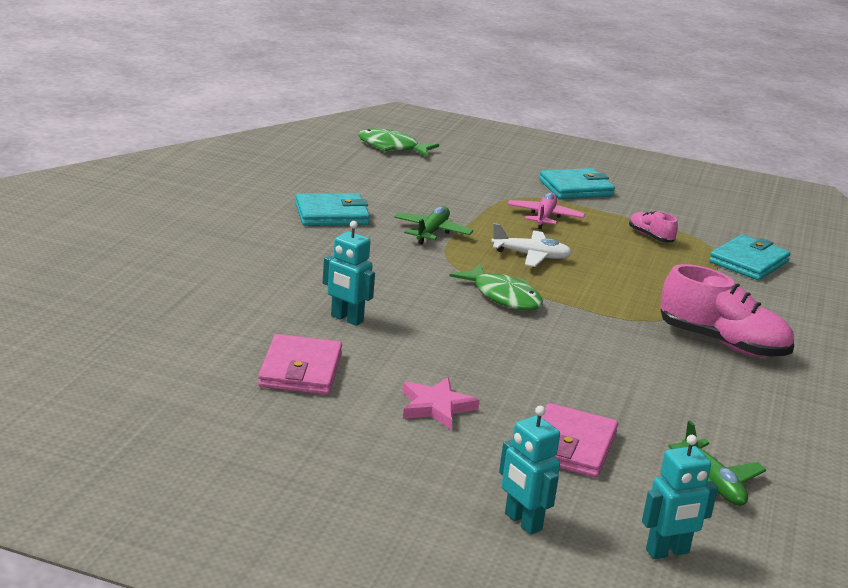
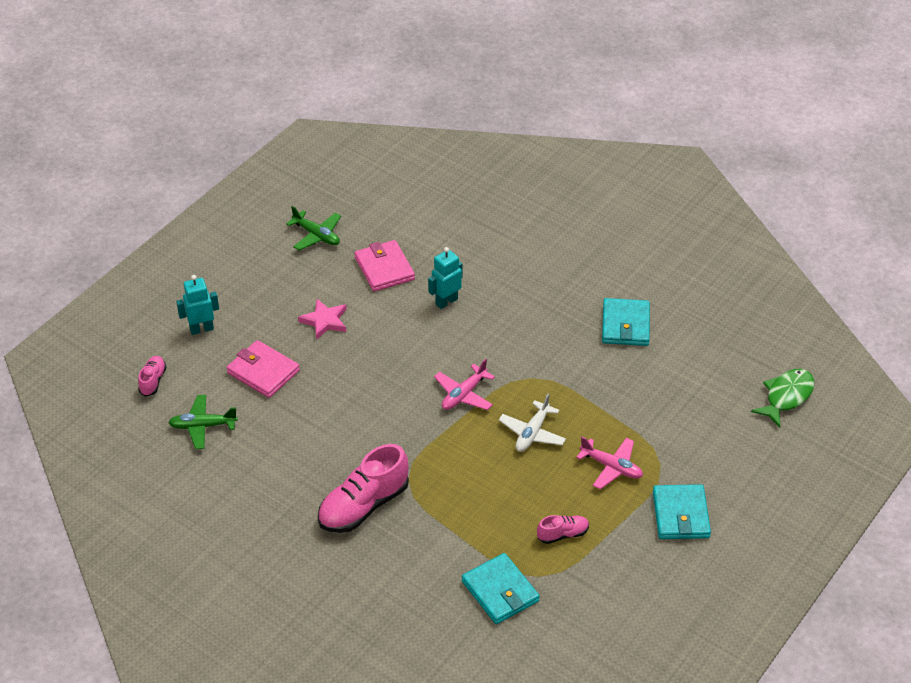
camera: 110 degrees right, 20 degrees up
pink wallet [258,334,342,395] -> pink wallet turned 45 degrees clockwise [355,240,415,292]
green plane [394,206,473,244] -> green plane moved to [286,206,341,251]
green fish [450,264,543,310] -> pink plane [434,358,495,410]
turquoise robot [642,435,718,559] -> pink shoe [138,356,167,397]

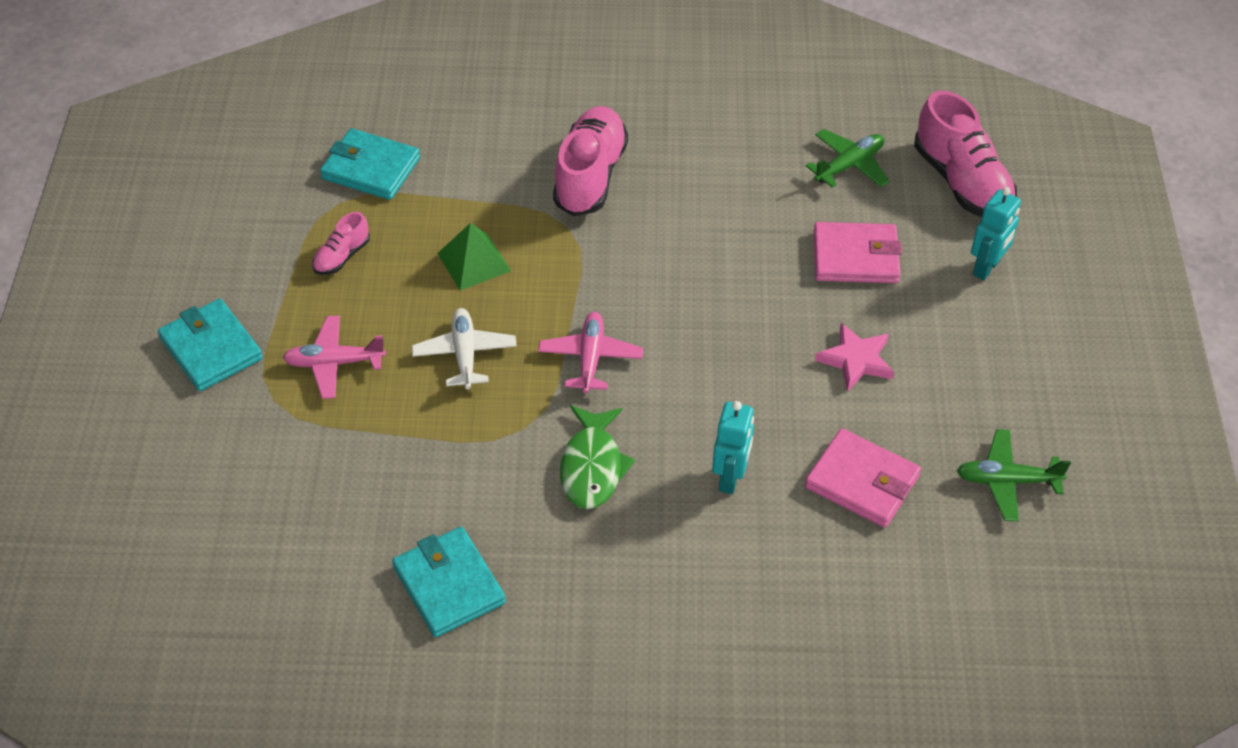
camera: 145 degrees right, 5 degrees up
pink shoe [138,356,167,397] -> pink shoe [914,90,1017,217], size x2.01
green fish [751,369,814,428] -> green fish moved to [560,405,635,509]
none -> green pyramid [437,223,511,291]

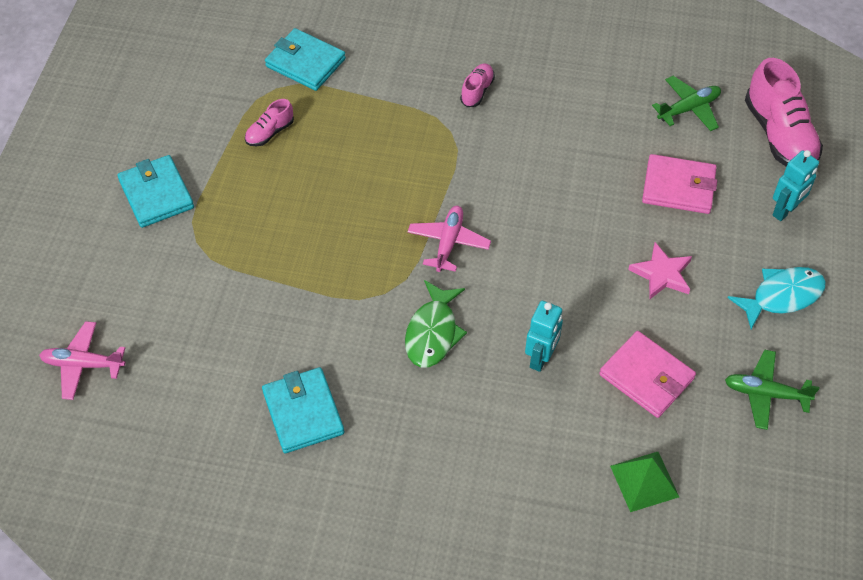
camera: 10 degrees right, 5 degrees up
pink plane [282,316,386,399] -> pink plane moved to [39,321,125,400]
white plane [412,308,517,389] -> none
green pyramid [437,223,511,291] -> green pyramid moved to [610,452,679,512]
pink shoe [553,106,628,216] -> pink shoe [460,64,495,107], size x0.50
none -> turquoise fish [728,267,826,329]

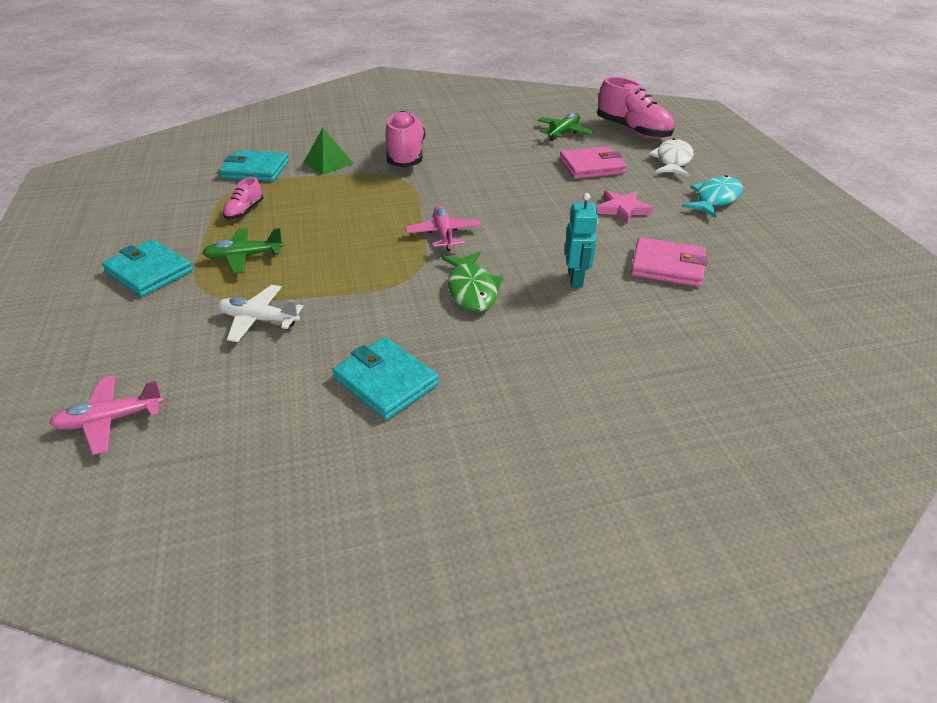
camera: 25 degrees left, 15 degrees down
pink shoe [460,64,495,107] -> pink shoe [385,111,425,168], size x2.01
green pyramid [610,452,679,512] -> green pyramid moved to [303,128,354,175]
green plane [725,350,820,430] -> green plane moved to [202,228,284,274]
turquoise robot [772,150,819,221] -> white fish [648,138,694,177]
none -> white plane [218,285,303,342]

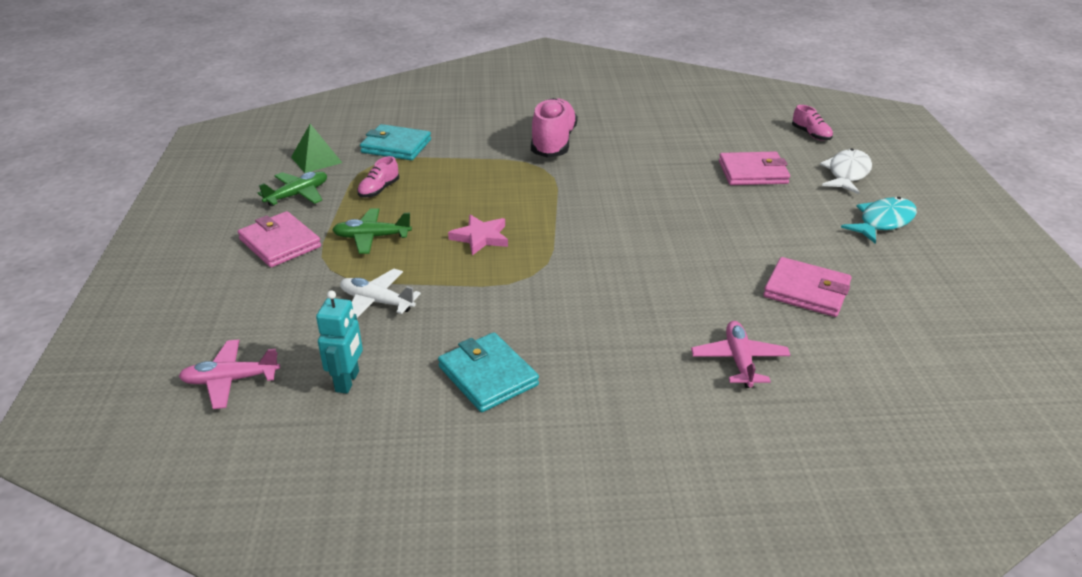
camera: 10 degrees right, 5 degrees down
turquoise wallet [102,239,193,297] -> pink wallet [238,211,321,267]
green pyramid [303,128,354,175] -> green pyramid moved to [291,124,342,173]
pink plane [405,206,482,251] -> pink plane moved to [691,321,791,388]
green fish [441,252,503,312] -> none
green plane [538,113,593,141] -> green plane moved to [258,171,327,206]
turquoise robot [565,193,598,288] -> turquoise robot moved to [316,290,363,394]
pink shoe [597,77,674,139] -> pink shoe [792,105,833,141], size x0.50
pink star [597,190,653,224] -> pink star moved to [448,215,508,255]

